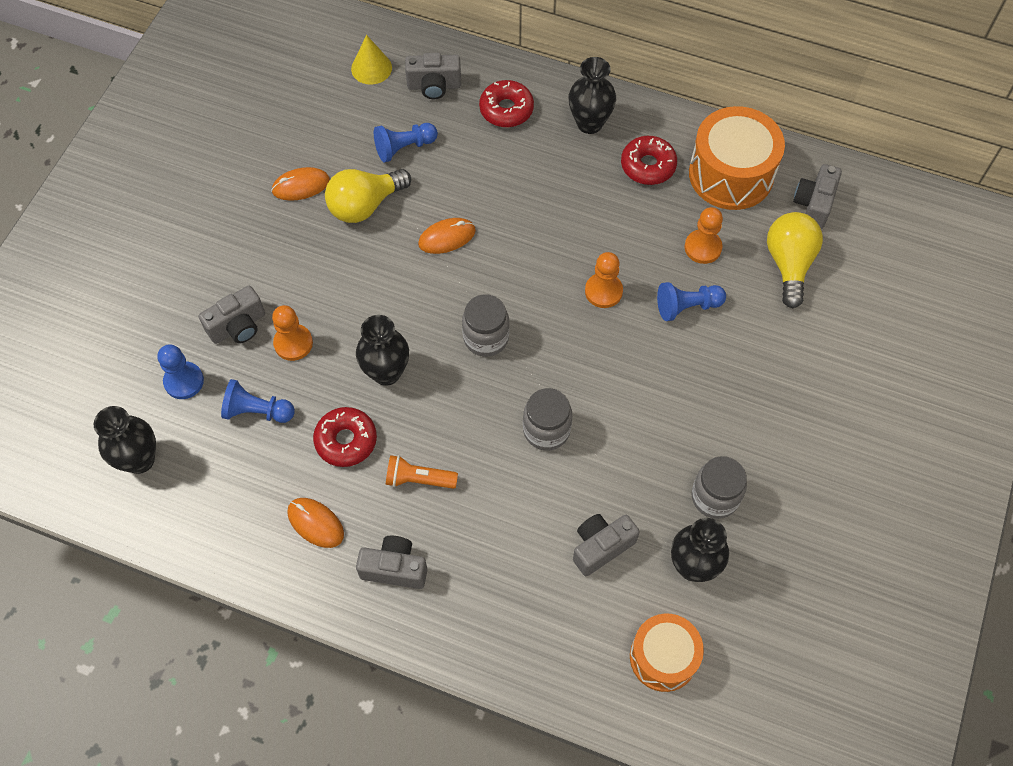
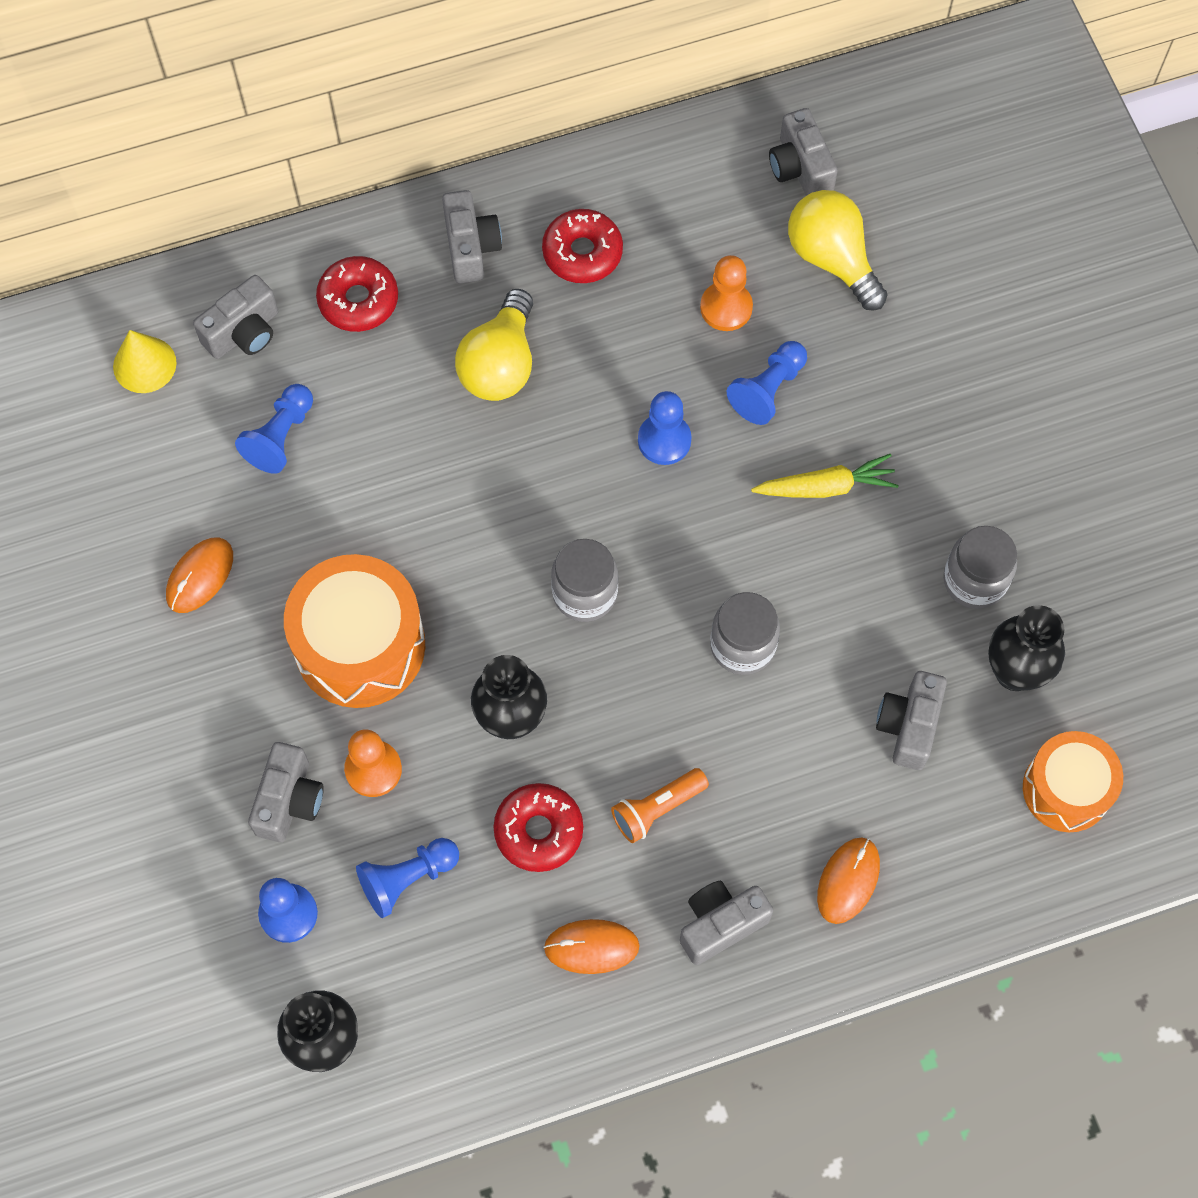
camera: 40 degrees left, 5 degrees up
yellow light bulb [325,169,411,223] -> yellow light bulb moved to [455,289,533,401]
orange mouse [418,218,476,254] -> orange mouse moved to [817,837,880,924]
black vase [569,57,616,134] -> grey camera [442,190,502,284]
orange pawn [585,252,623,308] -> blue pawn [638,391,692,465]
orange drum [689,106,785,210] -> orange drum moved to [284,554,425,708]
none -> yellow carrot [751,454,898,498]

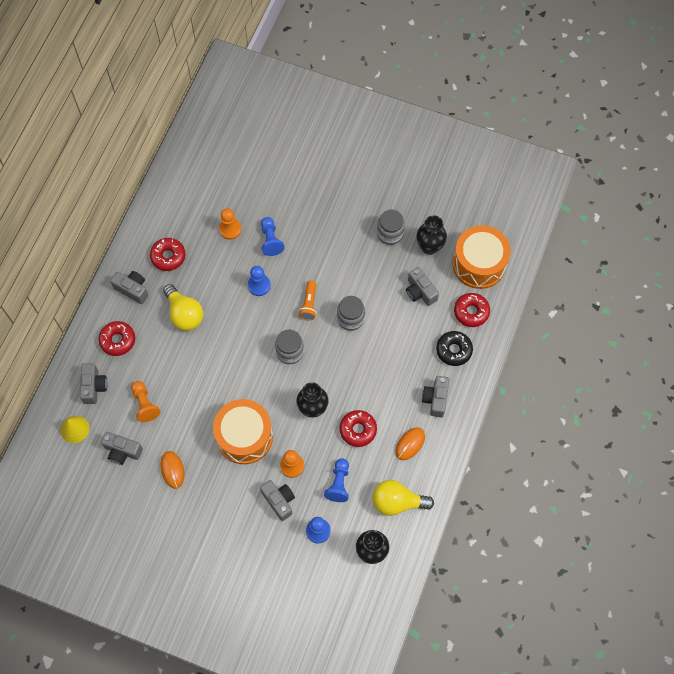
camera: 50 degrees left, 0 degrees up
blue pawn [235,384,313,474] -> orange pawn [131,381,161,422]
orange flashlight [611,768,709,843] -> orange flashlight moved to [298,281,316,321]
yellow carrot [751,454,898,498] -> none
grey camera [769,108,838,196] -> grey camera moved to [101,432,143,465]
yellow light bulb [788,190,887,311] -> yellow light bulb moved to [372,480,434,516]
orange mouse [817,837,880,924] -> black donut [436,331,473,366]
orange drum [1023,731,1123,832] -> orange drum [453,225,511,289], size x1.52
none -> red donut [454,293,490,327]

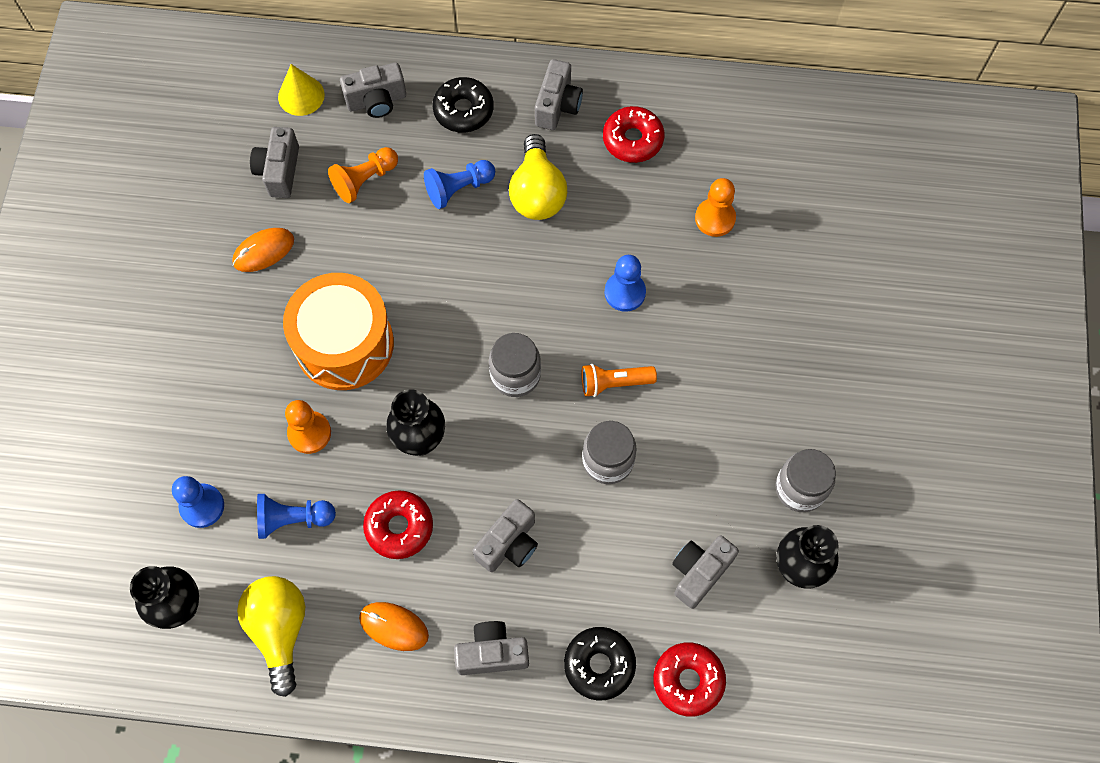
camera: 75 degrees right, 0 degrees up
red donut [98,321,135,356] -> black donut [432,77,494,133]
yellow light bulb [163,284,203,331] -> yellow light bulb turned 45 degrees counterclockwise [509,134,567,220]
grey camera [260,480,295,521] -> grey camera moved to [473,499,538,572]
blue pawn [261,217,284,256] -> blue pawn moved to [424,160,495,209]
orange drum [453,225,511,289] -> none

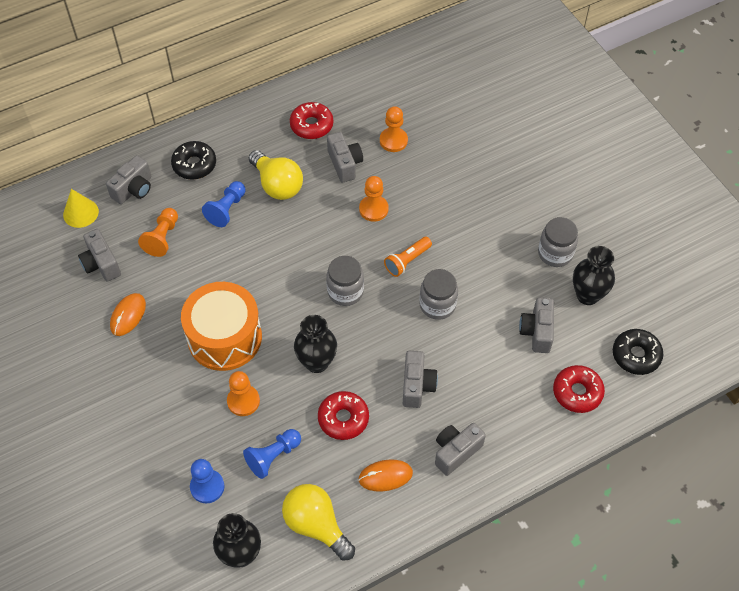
camera: 35 degrees left, 10 degrees down
grey camera [535,59,583,130] -> grey camera moved to [327,132,363,182]
black donut [564,627,636,701] -> black donut moved to [613,329,663,375]
blue pawn [605,255,646,312] -> orange pawn [359,176,389,222]

